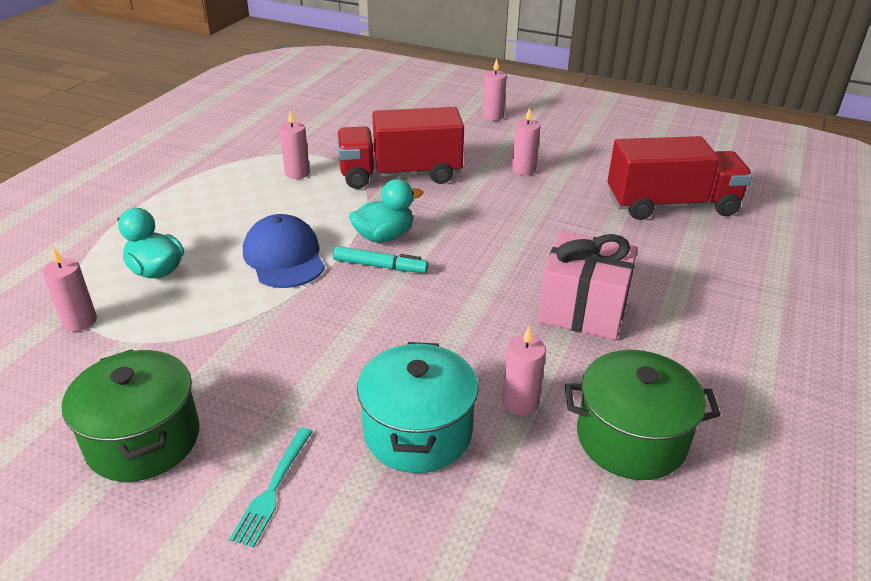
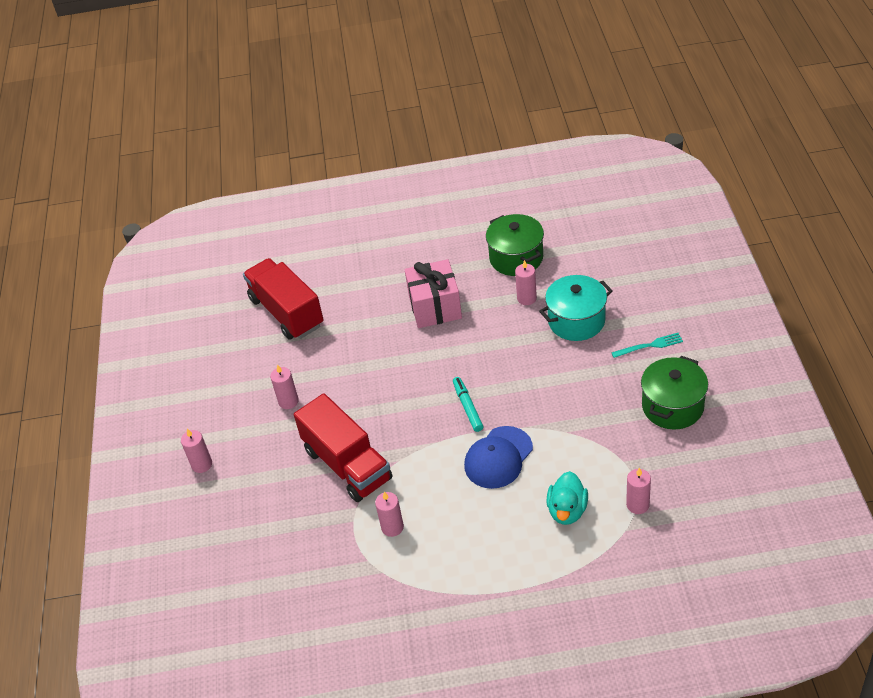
camera: 115 degrees left, 10 degrees up
turquoise duck [349,179,423,243] -> none

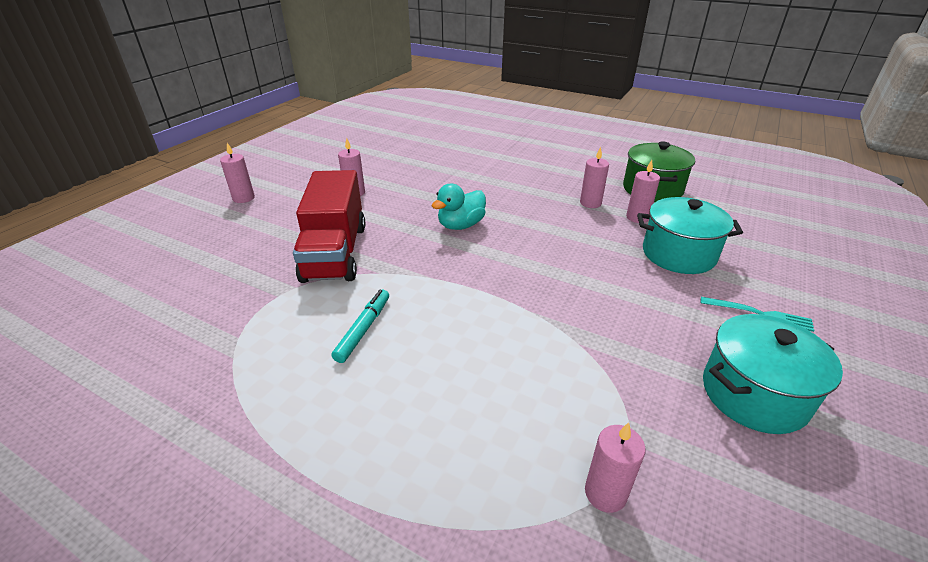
camera: 30 degrees right, 10 degrees down
red truck [243,258,324,340] -> none
pink candle [375,491,404,537] -> pink candle moved to [580,147,609,208]
pink gift [405,259,462,328] -> none
turquoise marker [453,377,483,432] -> turquoise marker moved to [332,290,389,363]
blue cap [464,426,533,489] -> none
turquoise duck [546,471,588,525] -> turquoise duck moved to [431,184,486,230]
green pot [641,356,708,429] -> turquoise pot [703,314,843,434]

